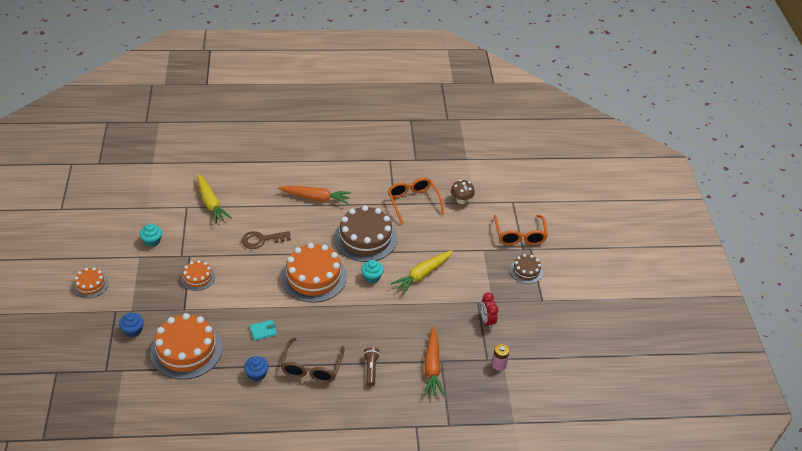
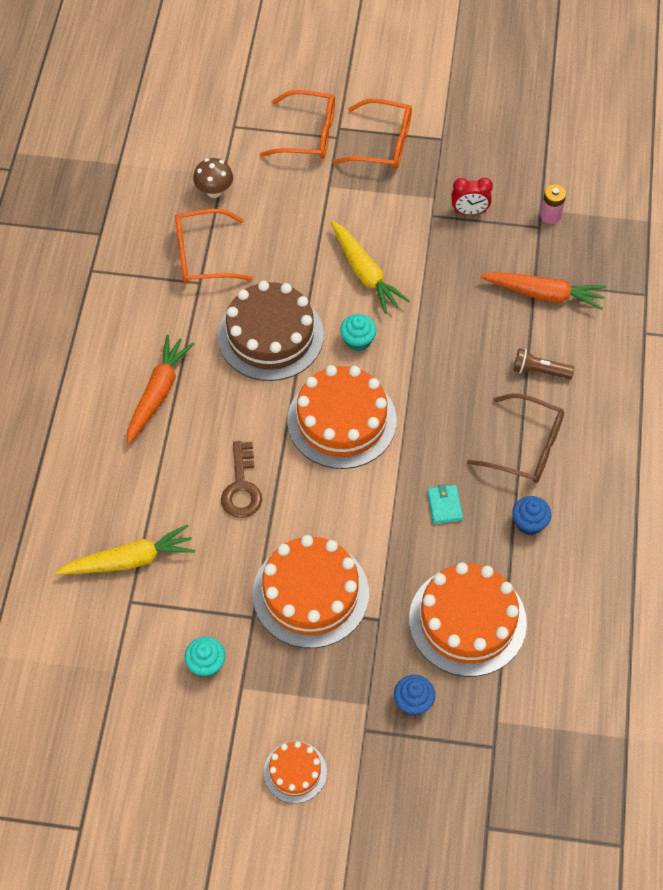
camera: 75 degrees left, 15 degrees up
orange cake [181,260,215,291] -> orange cake [253,535,369,648], size x1.96
brown cake [510,254,543,284] -> orange glasses [333,98,412,169]

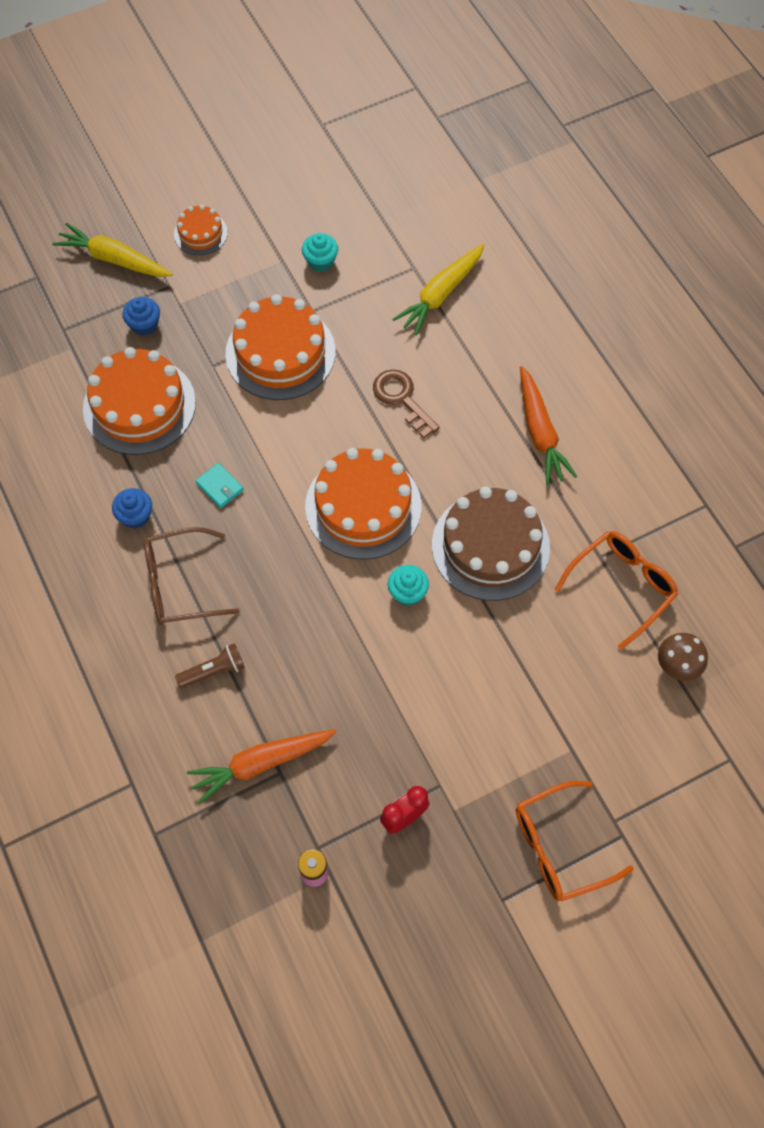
camera: 145 degrees right, 5 degrees up
orange glasses [259,90,335,159] -> none
yellow carrot [331,221,410,314] -> yellow carrot moved to [52,223,173,277]

